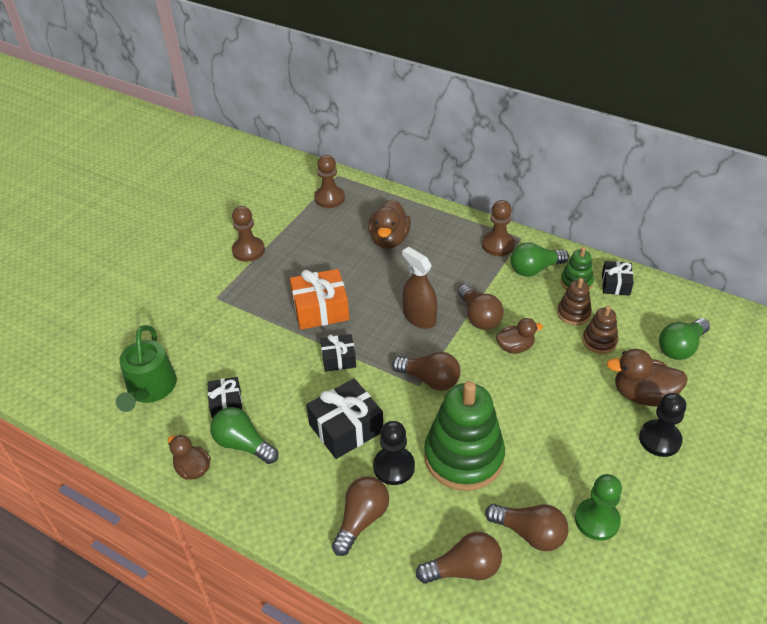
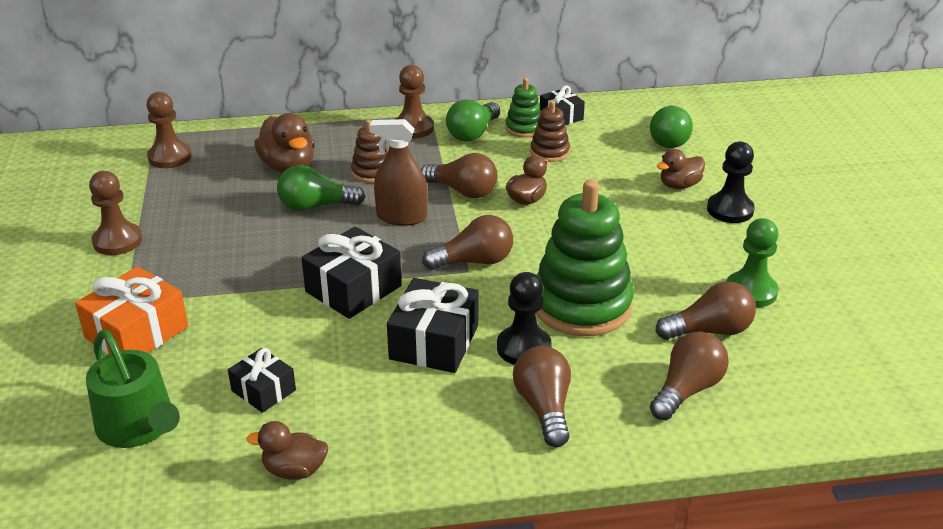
camera: 40 degrees left, 10 degrees down
green light bulb [210,407,279,464] -> green light bulb moved to [277,165,365,211]
orange gift [290,269,349,330] -> orange gift moved to [75,266,189,354]
black gift [320,334,356,372] -> black gift [301,227,402,319], size x1.67
brown stacking toy [583,306,618,354] -> brown stacking toy moved to [351,120,388,183]
brown duck [607,349,688,407] -> brown duck [657,149,705,189], size x0.64

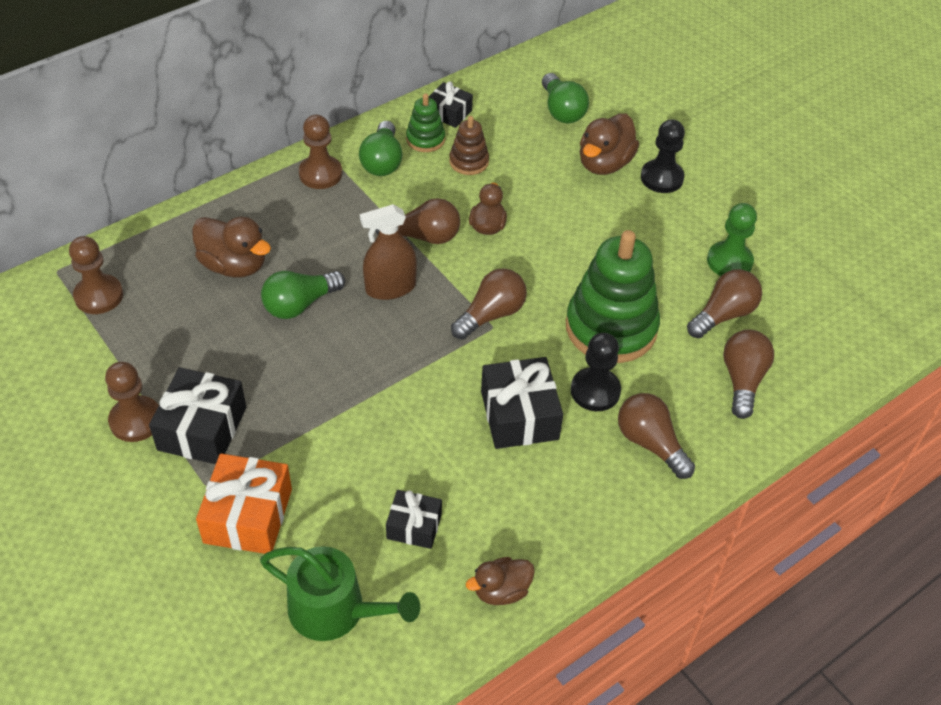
camera: 30 degrees left, 15 degrees up
black gift [301,227,402,319] -> black gift moved to [149,367,246,464]
brown stacking toy [351,120,388,183] -> none
brown duck [657,149,705,189] -> brown duck [580,114,639,175], size x1.56

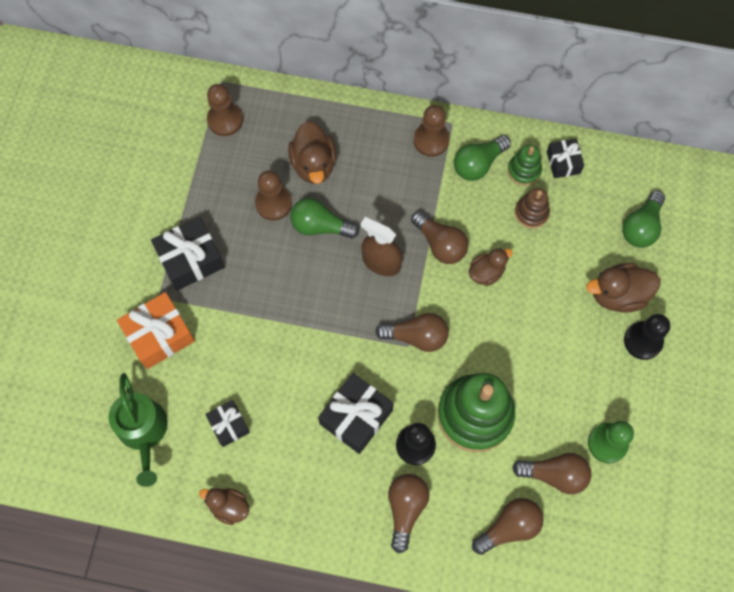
camera: 50 degrees right, 20 degrees up
brown pawn [105,362,159,442] -> brown pawn moved to [255,170,292,221]

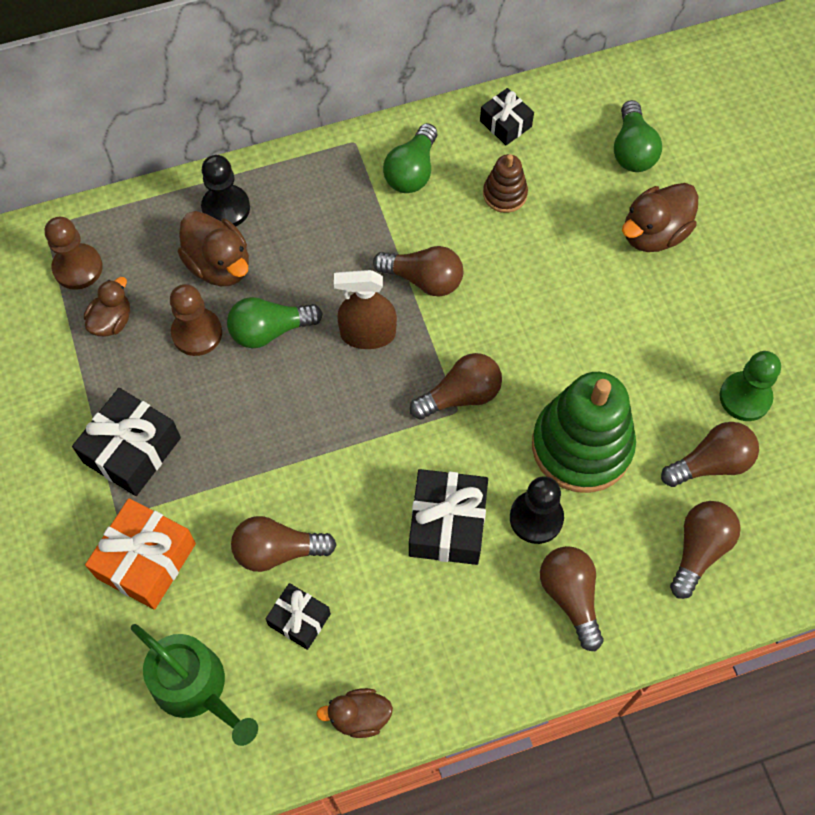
camera: 30 degrees left, 5 degrees down
brown pawn [413,105,450,157] -> none
brown duck [469,248,513,286] -> brown duck moved to [84,277,130,337]
green stacking toy [508,145,542,186] -> none
black pawn [624,314,670,360] -> black pawn moved to [201,155,250,226]
none -> brown light bulb [231,516,337,572]

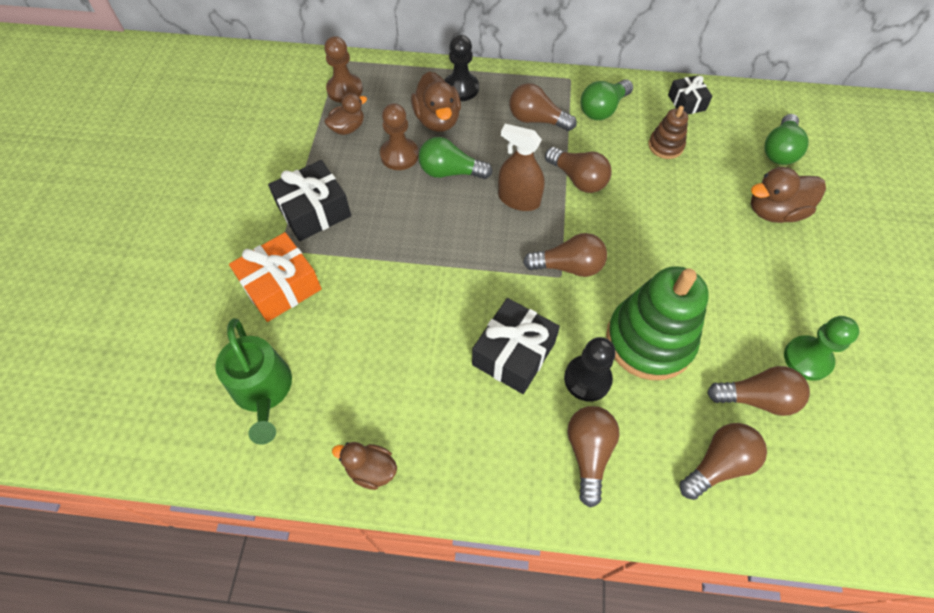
camera: 25 degrees right, 5 degrees down
brown light bulb [231,516,337,572] -> brown light bulb moved to [509,83,577,131]
black gift [266,583,331,650] -> none

